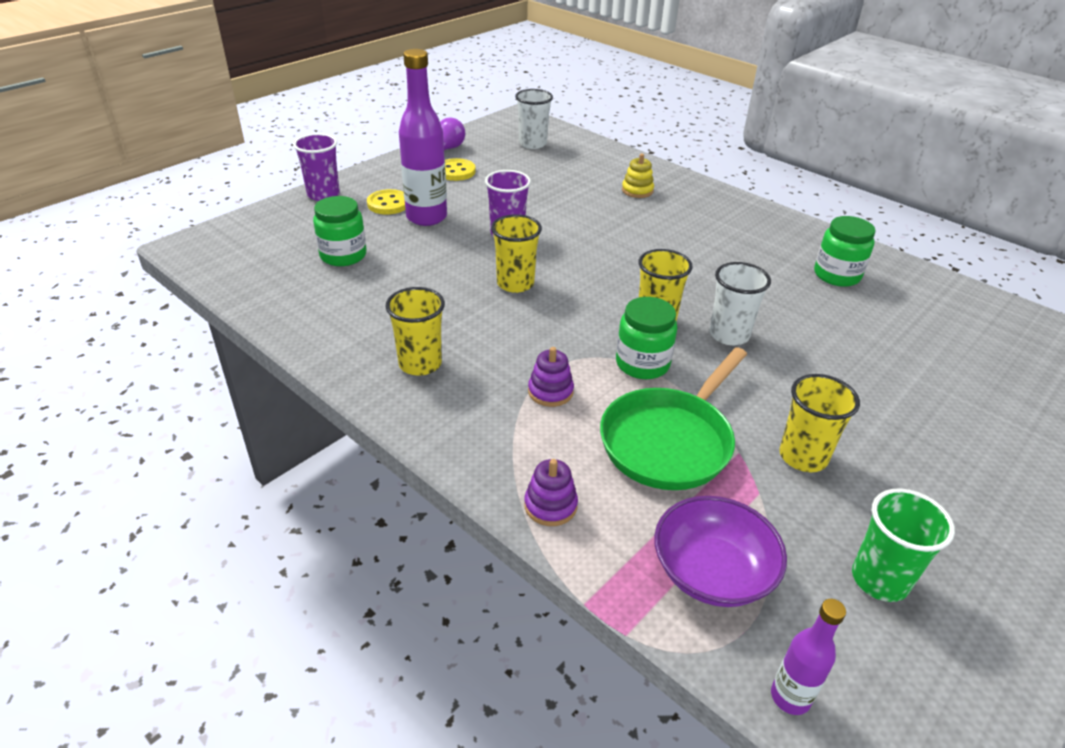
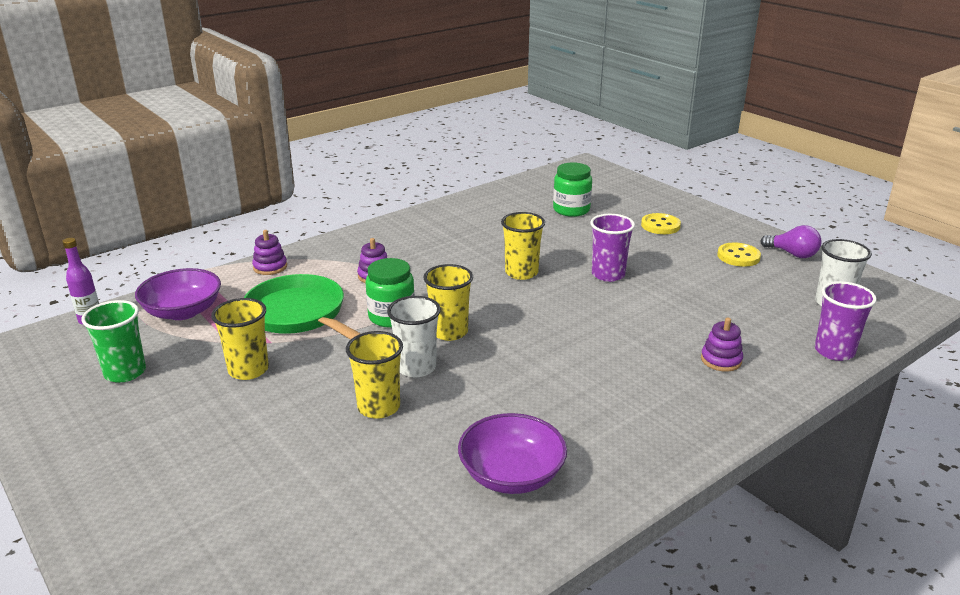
camera: 100 degrees right, 10 degrees down
purple cup [293,133,340,201] -> purple cup moved to [815,281,877,361]
yellow cup [386,287,445,376] -> yellow cup moved to [346,331,403,419]
purple bottle [399,49,447,226] -> none
yellow stacking toy [622,154,654,198] -> purple stacking toy [701,318,743,372]
green jar [814,216,876,287] -> purple bowl [458,413,567,494]

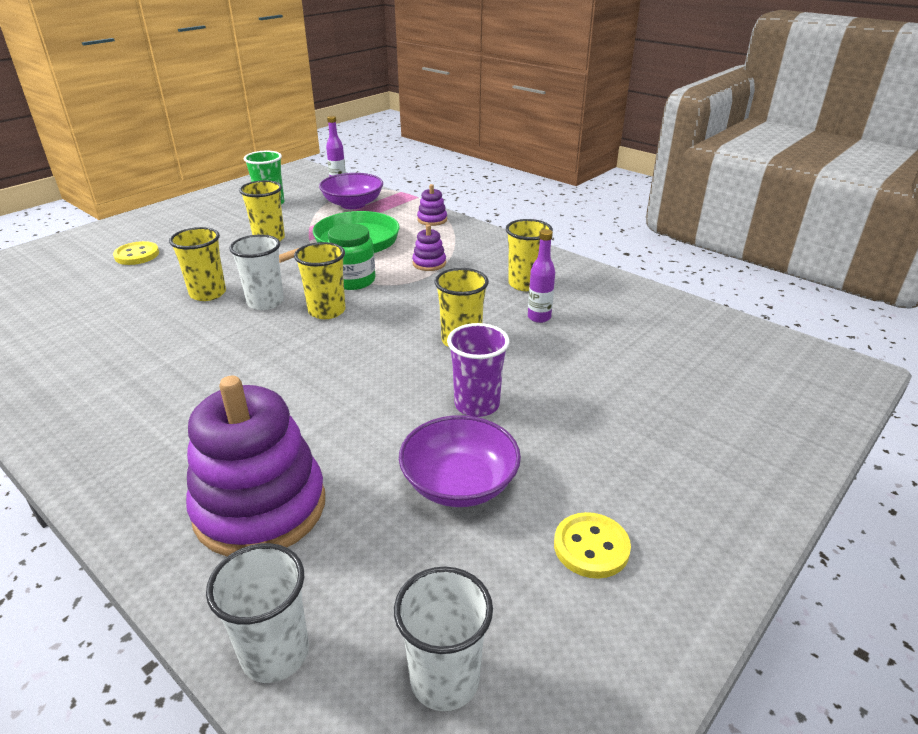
camera: 80 degrees right, 5 degrees up
purple bowl [458,413,567,494] -> purple bowl moved to [399,415,521,507]
green jar [553,162,592,217] -> none
yellow button [641,213,681,234] -> yellow button moved to [113,241,159,265]
purple stacking toy [701,318,743,372] -> purple stacking toy [186,376,325,556], size x2.33
purple light bulb [760,225,822,258] -> none
purple cup [815,281,877,361] -> white cup [206,543,309,683]
none -> yellow cup [506,219,553,291]
none -> purple bottle [528,229,555,323]

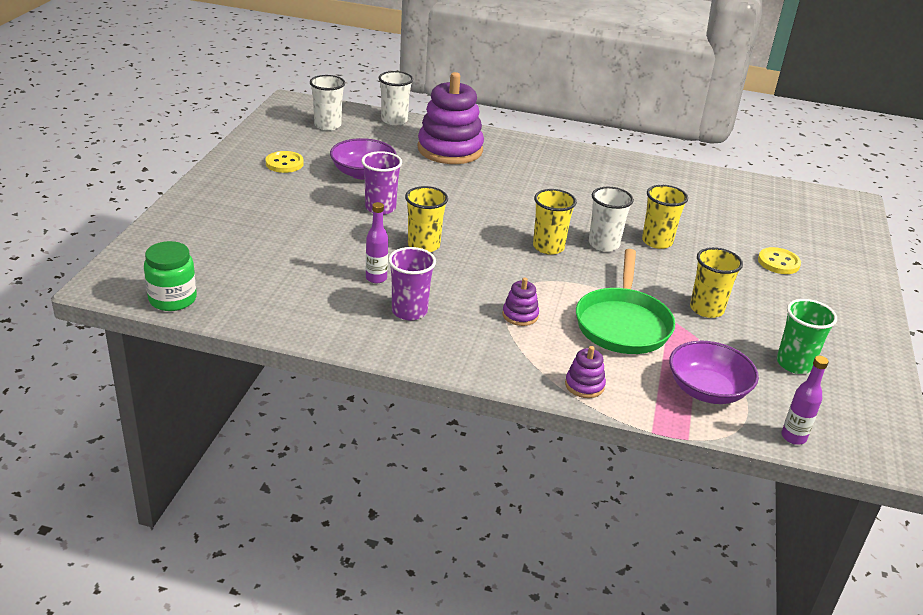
camera: 150 degrees right, 0 degrees up
green jar [327,223,375,290] -> green jar moved to [144,241,197,311]
yellow cup [506,219,553,291] -> purple cup [388,247,436,320]

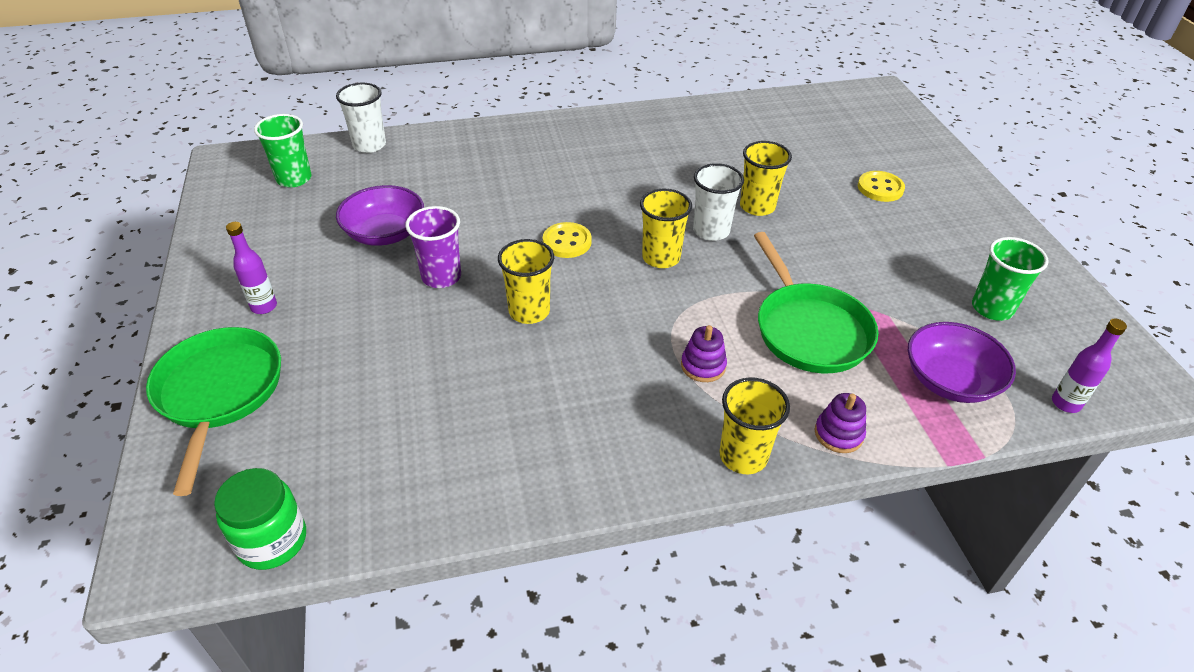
camera: 25 degrees left, 10 degrees up
yellow button [266,151,304,173] -> yellow button moved to [543,222,592,258]
white cup [310,75,345,130] -> green cup [254,114,312,187]
purple bottle [366,202,388,283] -> purple bottle moved to [226,222,277,314]
purple cup [388,247,436,320] -> none
purple stacking toy [418,72,484,164] -> none
yellow cup [690,247,743,318] -> yellow cup moved to [719,378,790,474]
none -> green pan [146,327,281,496]

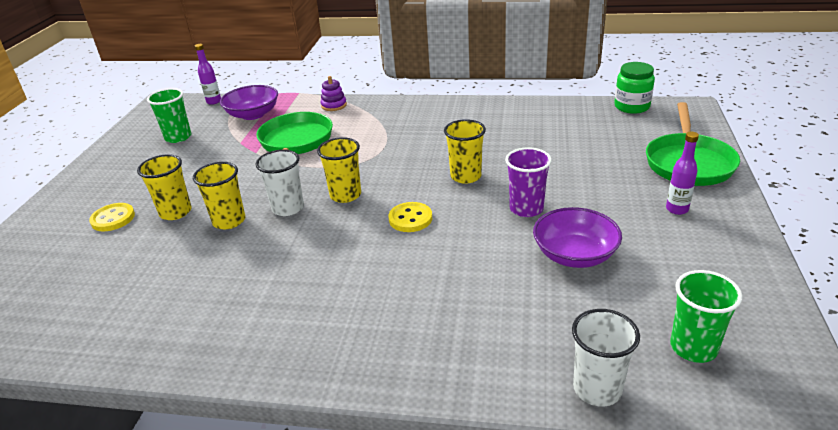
camera: 155 degrees left, 10 degrees down
purple stacking toy [681,325,727,382] -> none
yellow cup [719,378,790,474] -> yellow cup moved to [137,154,192,220]

